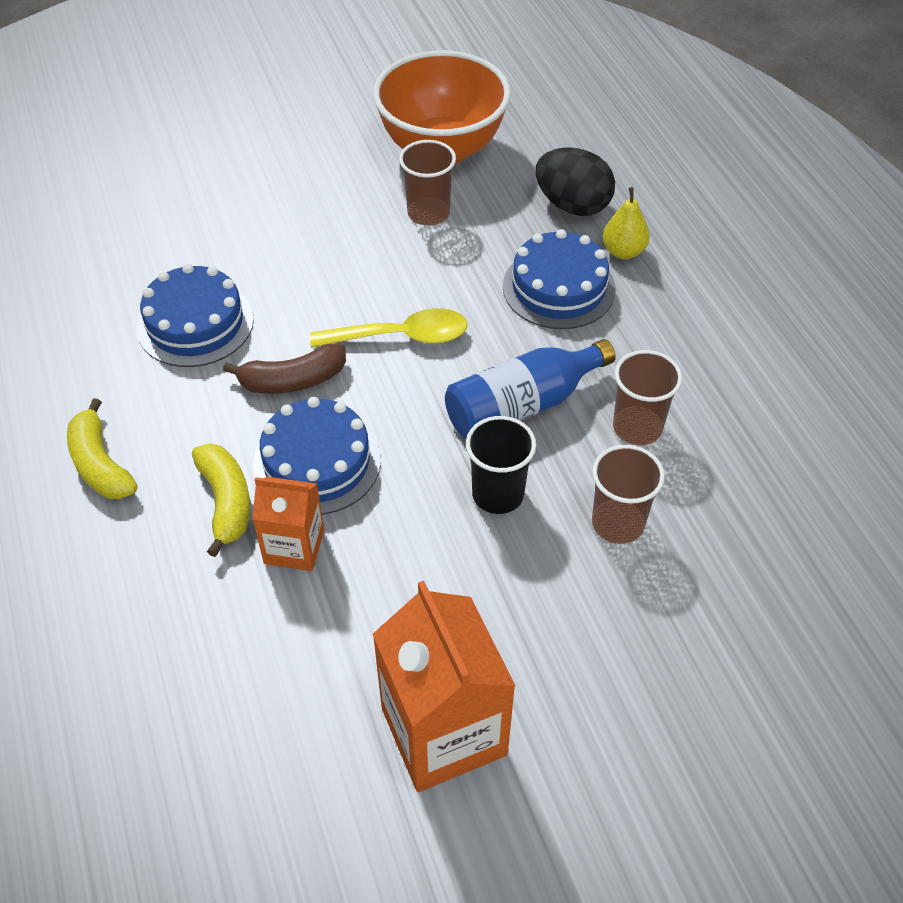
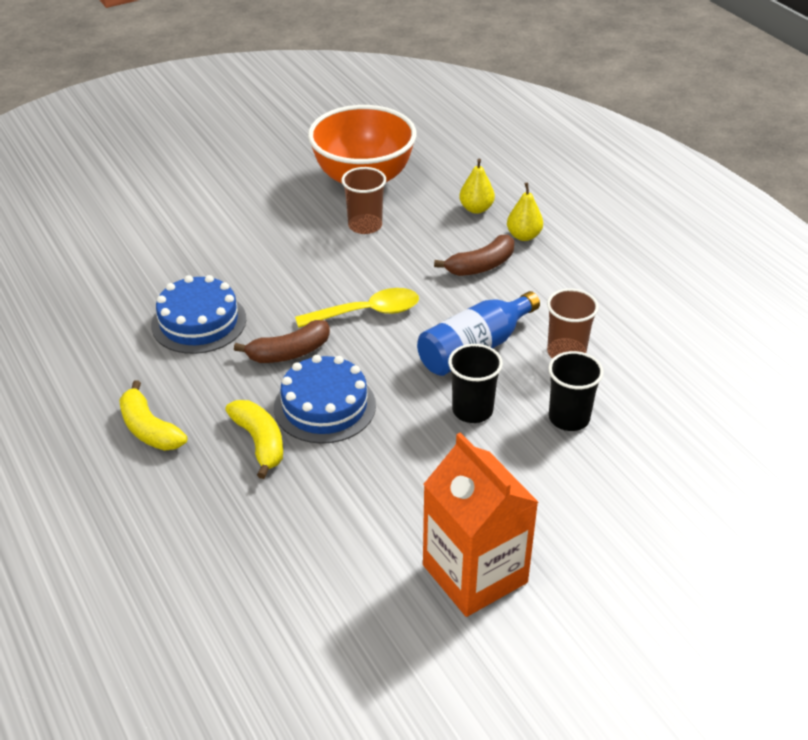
camera: 10 degrees left, 10 degrees down
orange carton [252,476,324,571] -> none
blue cake [503,229,616,329] -> brown banana [434,235,514,276]
black egg [536,147,615,216] -> yellow pear [459,159,495,214]
brown cup [592,445,665,544] -> black cup [548,351,604,431]

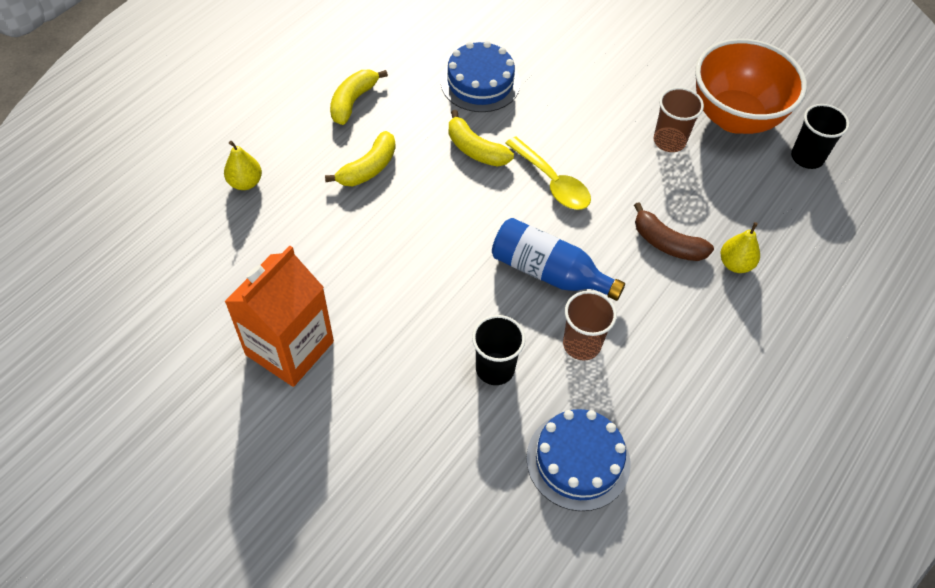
camera: 65 degrees right, 15 degrees up
brown banana [234,320,330,363] -> yellow banana [449,110,514,167]
blue cake [274,355,376,444] -> blue cake moved to [526,409,631,511]
black cup [448,344,503,423] -> black cup moved to [791,104,849,169]
yellow pear [459,159,495,214] -> yellow pear moved to [224,141,262,190]

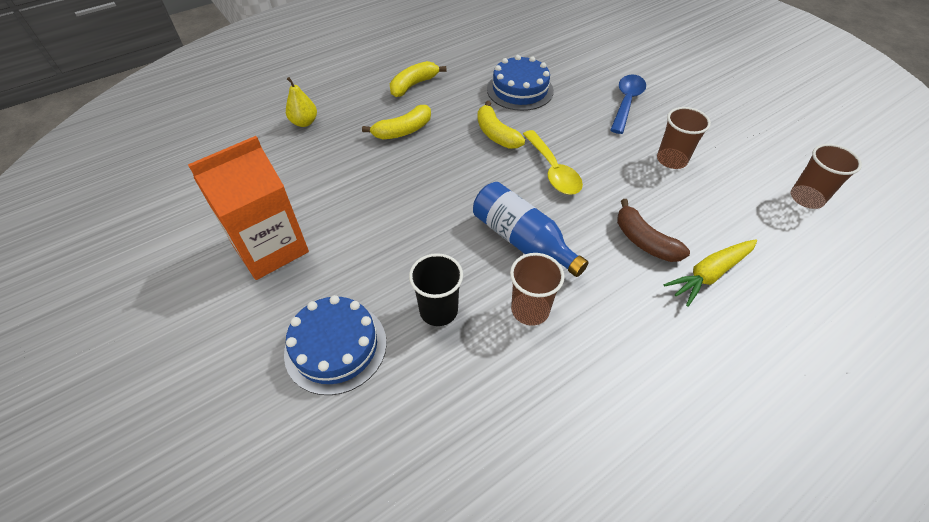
camera: 20 degrees right, 5 degrees down
blue cake [526,409,631,511] -> blue cake moved to [284,295,387,395]
orange bowl [695,39,807,134] -> none
yellow pear [721,222,760,273] -> yellow carrot [664,239,757,307]
black cup [791,104,849,169] -> brown cup [791,144,862,209]
none -> blue spoon [611,75,646,134]

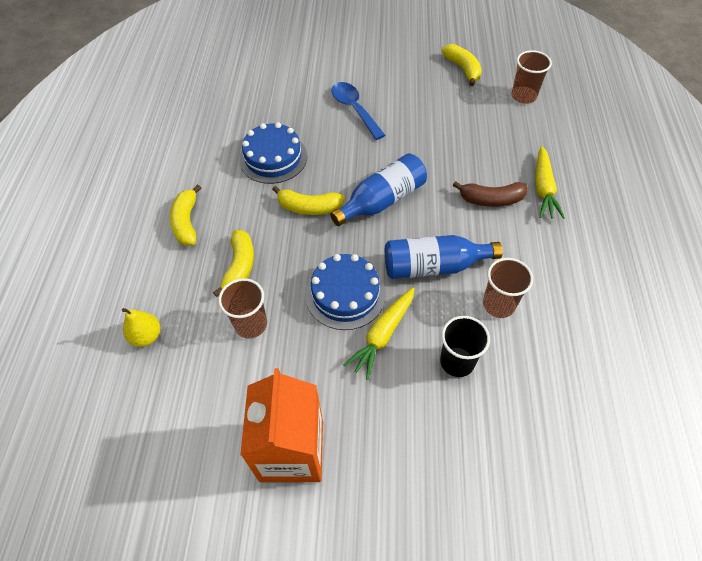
camera: 50 degrees left, 5 degrees up
blue cake [284,295,387,395] -> blue cake moved to [305,254,386,330]
yellow spoon [523,130,583,195] -> blue bottle [330,153,427,226]
brown cup [657,107,711,169] -> brown cup moved to [218,278,267,339]
none -> yellow carrot [344,287,415,380]
none -> yellow banana [441,44,482,86]

